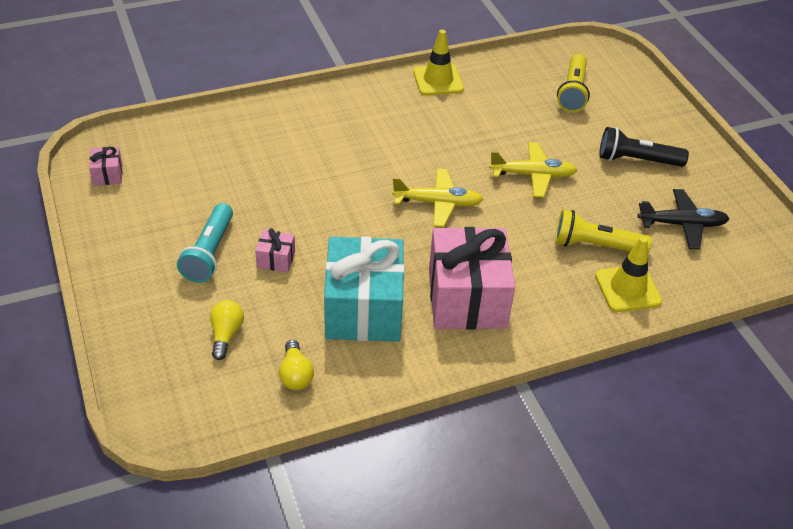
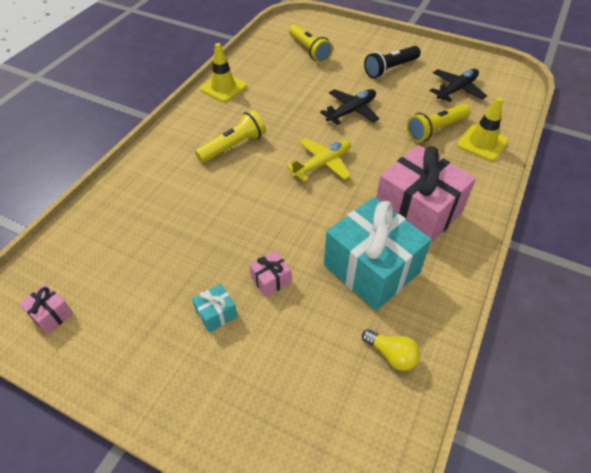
camera: 40 degrees left, 5 degrees up
turquoise flashlight [177,203,233,283] -> turquoise gift [192,284,238,333]
yellow light bulb [210,300,244,360] -> none
yellow plane [489,142,577,197] -> black plane [320,89,379,125]
none -> yellow flashlight [195,110,266,163]

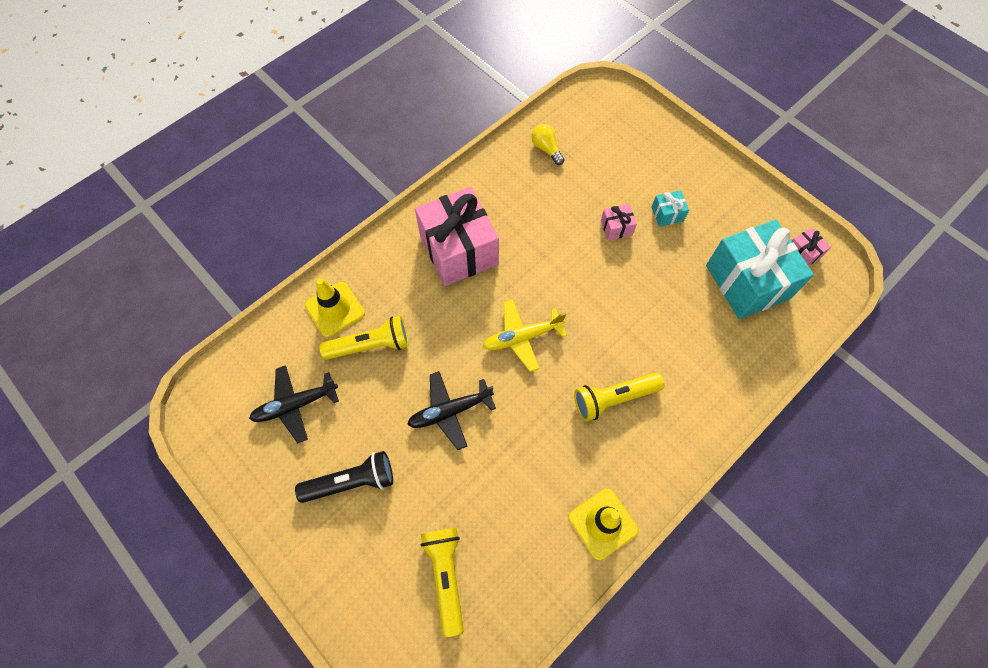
camera: 160 degrees left, 15 degrees up
turquoise gift [324,197,432,311] -> turquoise gift moved to [706,219,814,319]

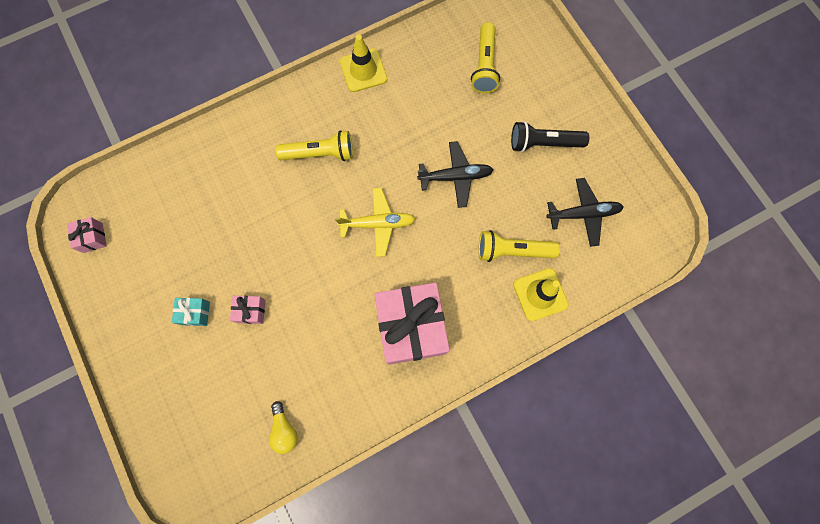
camera: 165 degrees left, 10 degrees up
turquoise gift [706,219,814,319] -> none

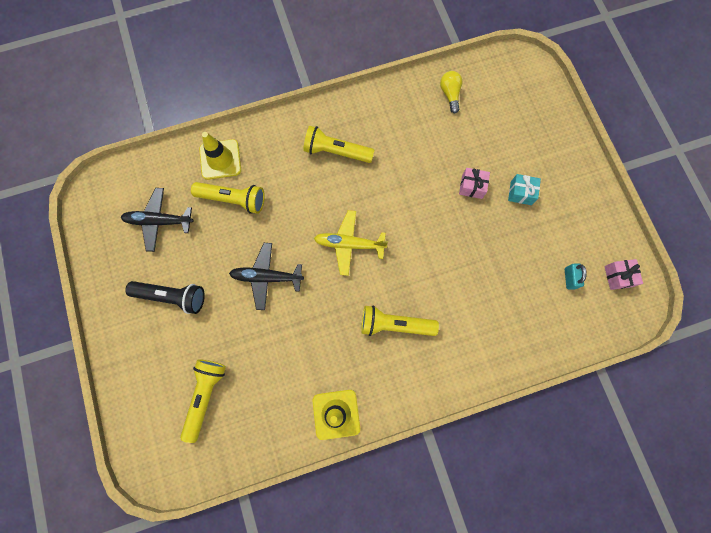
camera: 170 degrees left, 0 degrees up
pink gift [374,283,450,365] -> yellow flashlight [303,126,374,163]
none -> turquoise padlock [565,264,587,289]

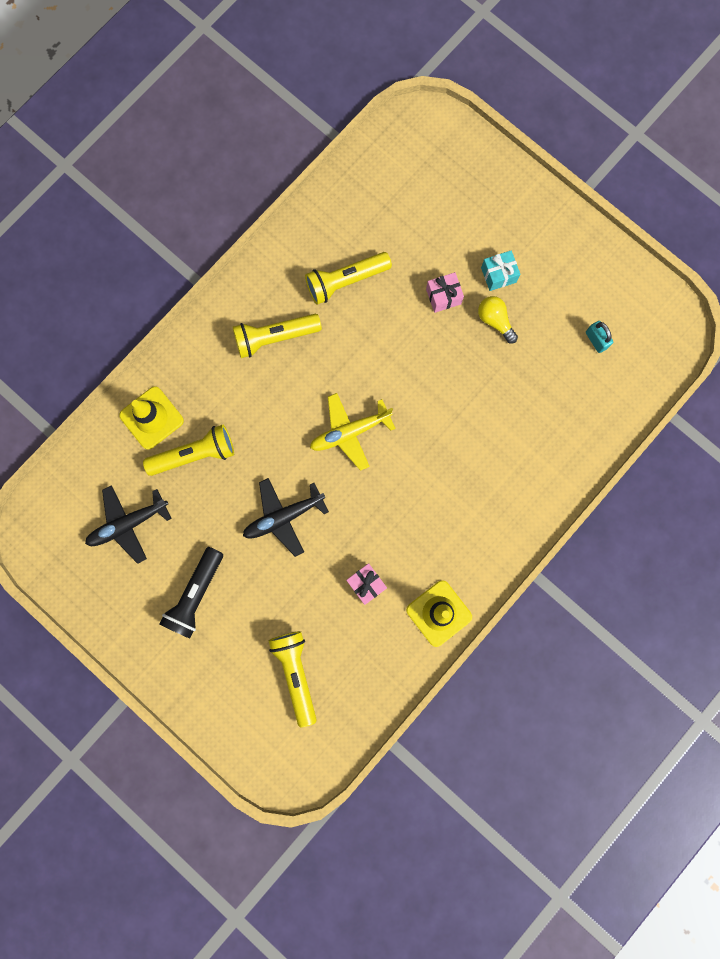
camera: 30 degrees left, 5 degrees up
black flashlight [125,281,205,314] -> black flashlight turned 135 degrees clockwise [159,547,223,639]
yellow flashlight [361,305,439,336] -> yellow flashlight moved to [305,252,392,304]
yellow light bulb [440,71,463,113] -> yellow light bulb moved to [478,296,518,344]
pink gift [604,259,643,290] -> pink gift moved to [346,563,387,605]

